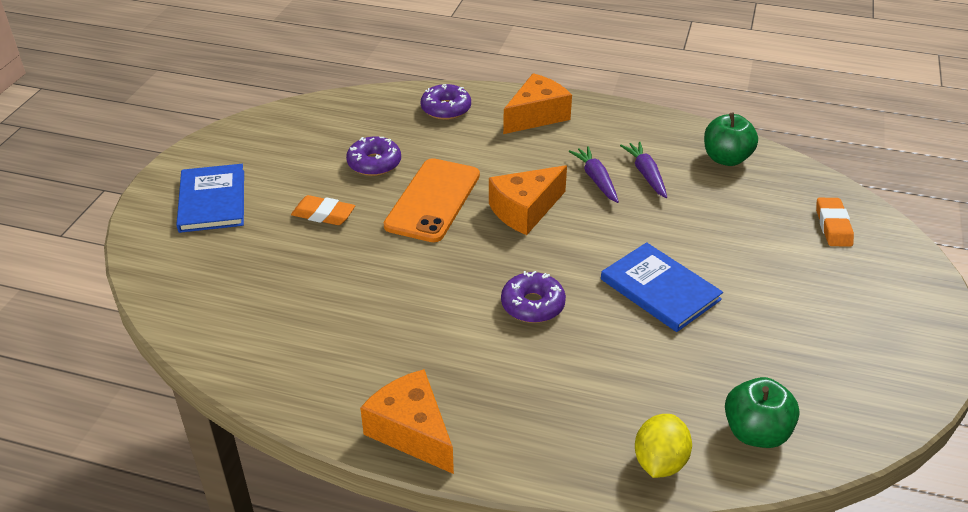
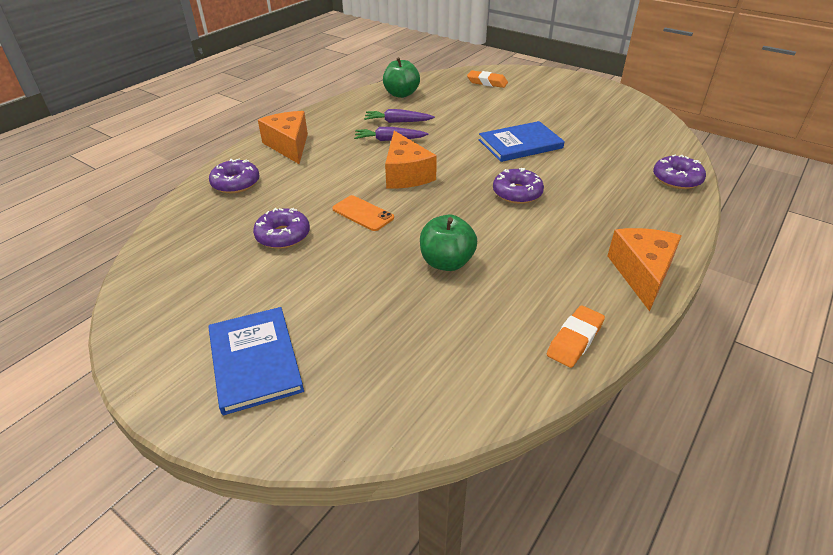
camera: 70 degrees left, 0 degrees up
blue book [176,164,244,233] -> blue book turned 60 degrees clockwise [208,307,304,415]
orange eraser [291,195,355,225] -> orange eraser moved to [547,305,605,368]
orange cheese [360,369,454,474] -> orange cheese turned 120 degrees clockwise [608,228,681,311]
orange phone [384,158,480,242] -> orange phone [332,195,394,231], size x0.55
yellow lemon [635,414,692,478] -> purple donut [653,155,706,189]
green apple [725,377,800,448] -> green apple moved to [420,215,477,271]

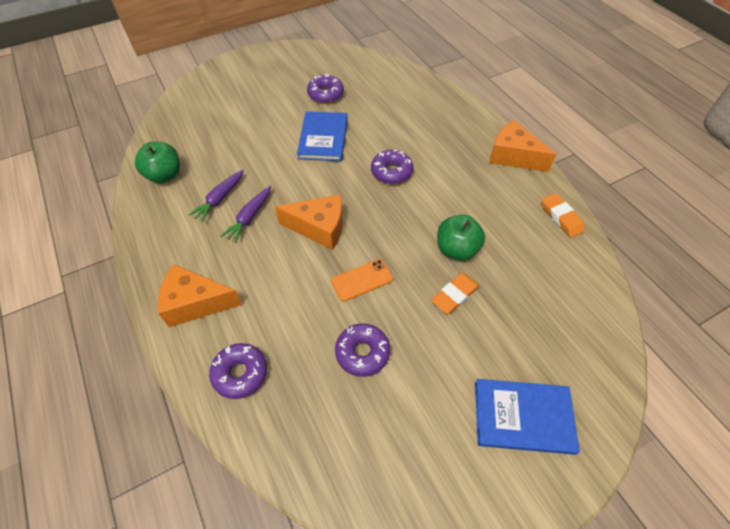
camera: 65 degrees left, 15 degrees up
orange eraser [467,70,508,88] -> orange eraser moved to [431,273,480,314]
purple donut [653,155,706,189] -> purple donut moved to [307,74,344,103]

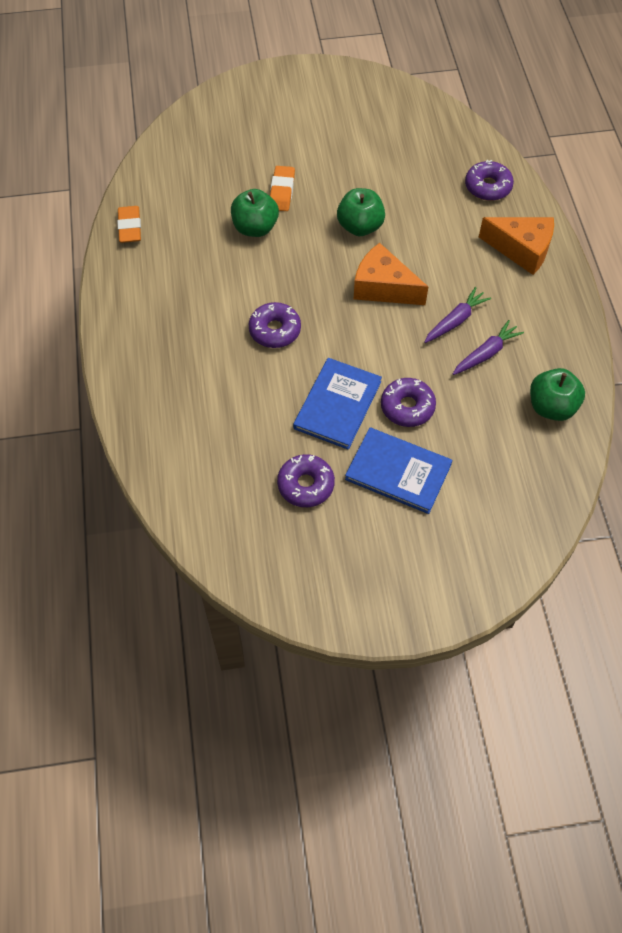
camera: 160 degrees left, 5 degrees up
orange phone [331,259,393,301] -> green apple [337,188,385,236]
purple donut [335,323,390,377] -> purple donut moved to [381,378,436,427]
orange eraser [431,273,480,314] -> orange eraser turned 60 degrees counterclockwise [270,166,295,211]
blue book [475,379,580,455] -> blue book moved to [345,428,452,514]
orange cheese [489,120,556,172] -> none

